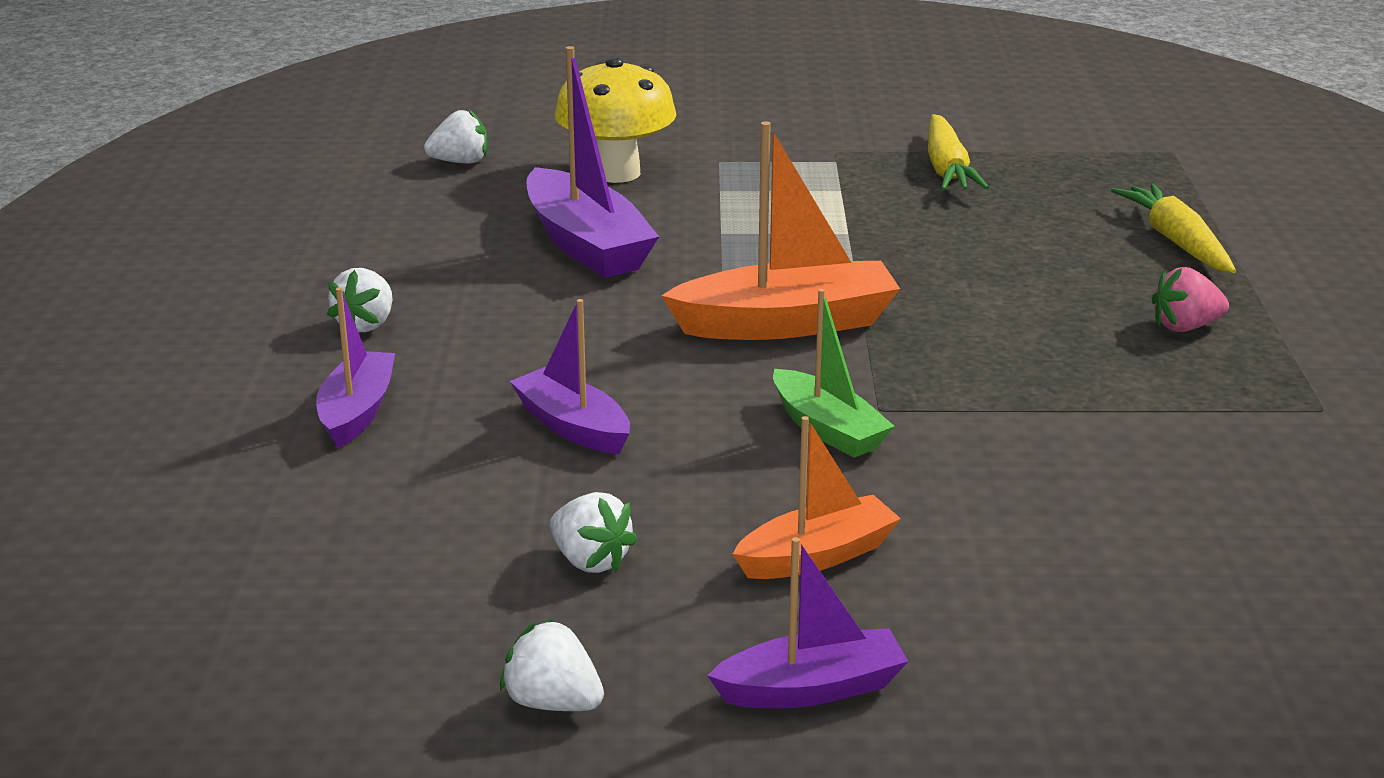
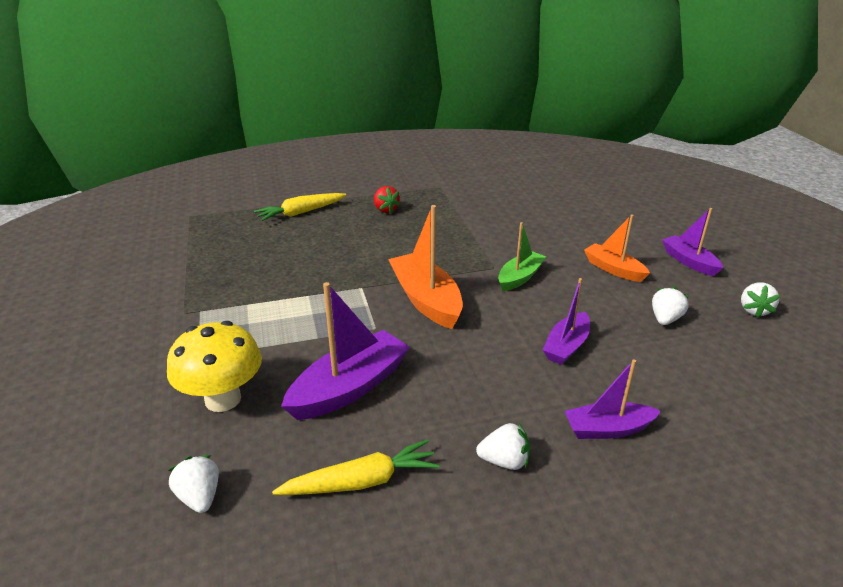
camera: 105 degrees left, 5 degrees up
yellow carrot [928,114,989,190] -> yellow carrot moved to [272,439,440,495]
pink strawberry [1152,267,1229,332] -> red strawberry [374,186,401,213]

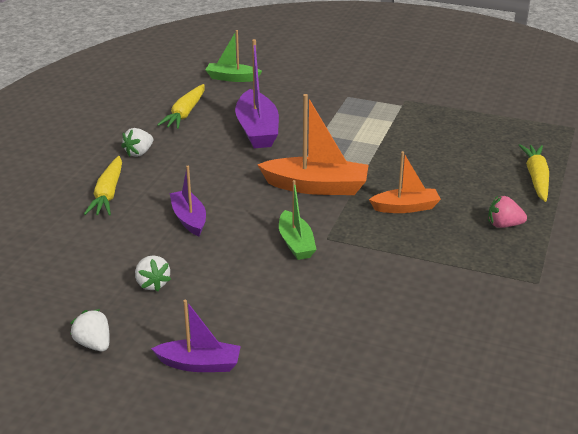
camera: 125 degrees right, 0 degrees up
yellow mushroom [167,321,262,412] -> none
white strawberry [168,455,219,513] -> green boat [206,30,262,82]
red strawberry [374,186,401,213] -> pink strawberry [488,196,527,228]
purple boat [564,360,661,439] -> yellow carrot [84,156,122,215]
orange boat [584,214,650,282] -> orange boat moved to [369,151,441,213]

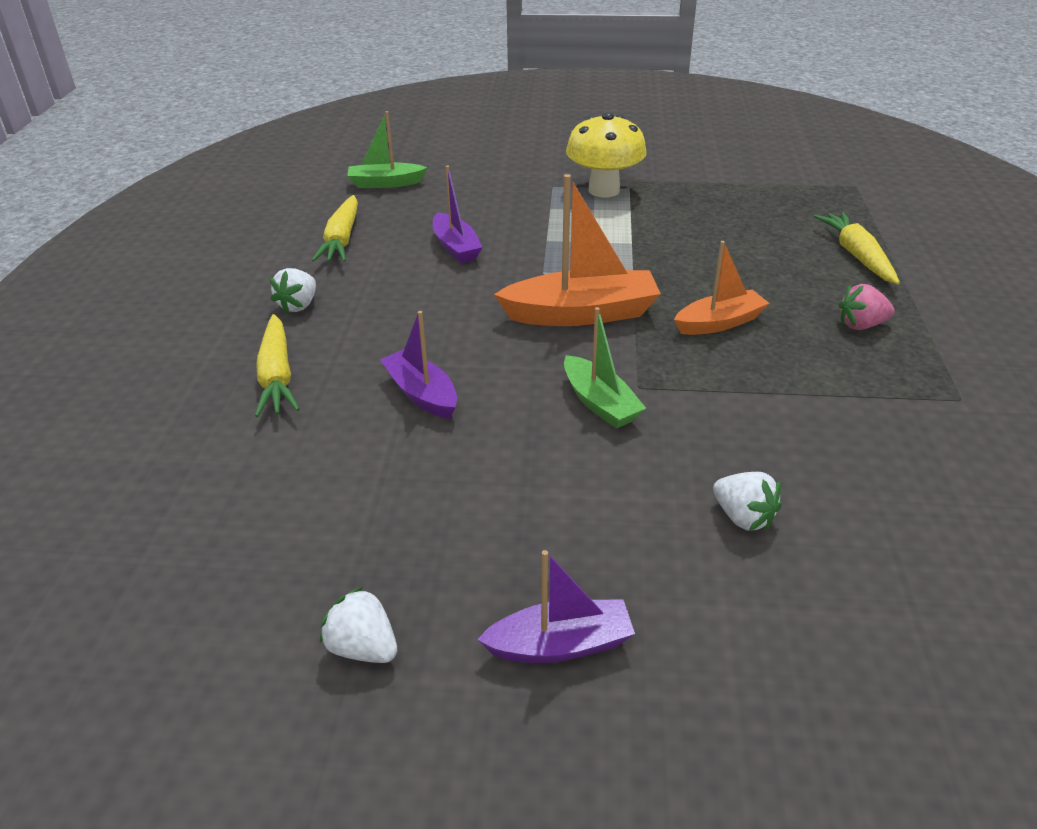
camera: 15 degrees left, 5 degrees up
white strawberry [135,255,171,292] -> white strawberry moved to [713,472,782,531]
purple boat [235,39,279,148] -> purple boat [433,165,483,263], size x0.62
none -> yellow mushroom [566,112,647,198]

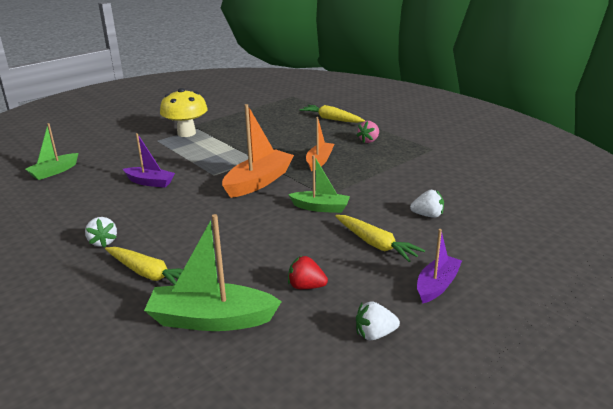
camera: 45 degrees left, 10 degrees down
yellow carrot [312,195,358,262] -> yellow carrot moved to [335,215,425,262]
purple boat [380,311,457,419] -> none
none -> green boat [144,214,282,331]
none -> red strawberry [288,255,328,289]

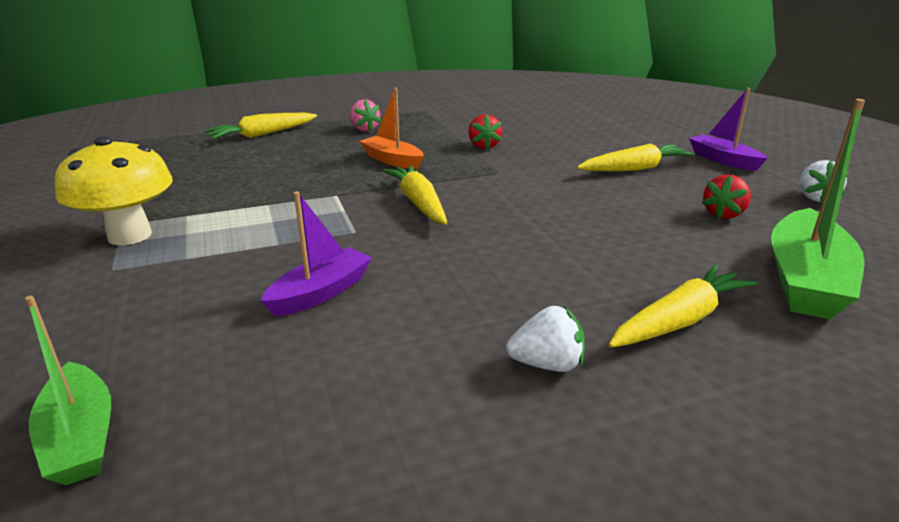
camera: 70 degrees left, 0 degrees up
orange boat [222,104,294,198] -> yellow carrot [382,165,447,224]
green boat [288,155,350,213] -> none
white strawberry [410,190,444,218] -> none
none -> red strawberry [468,114,502,149]

